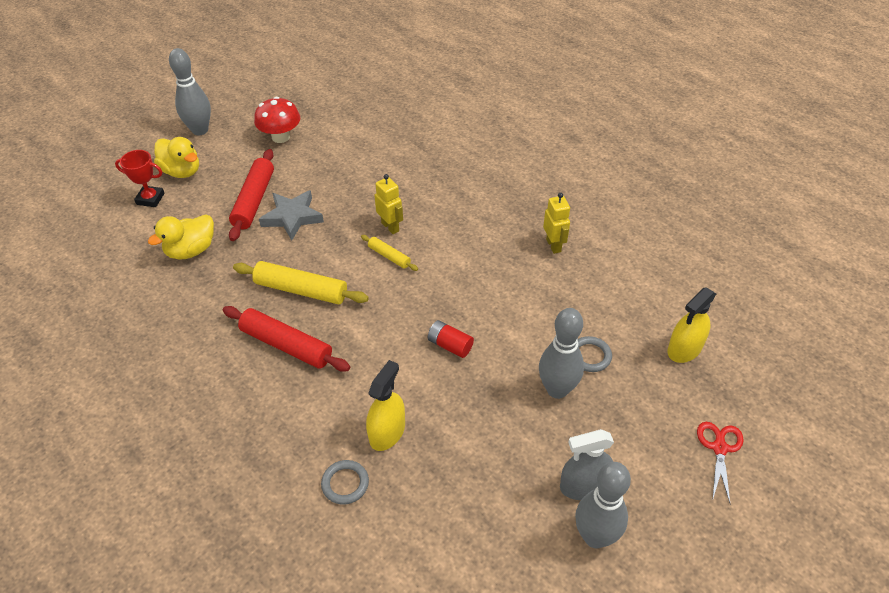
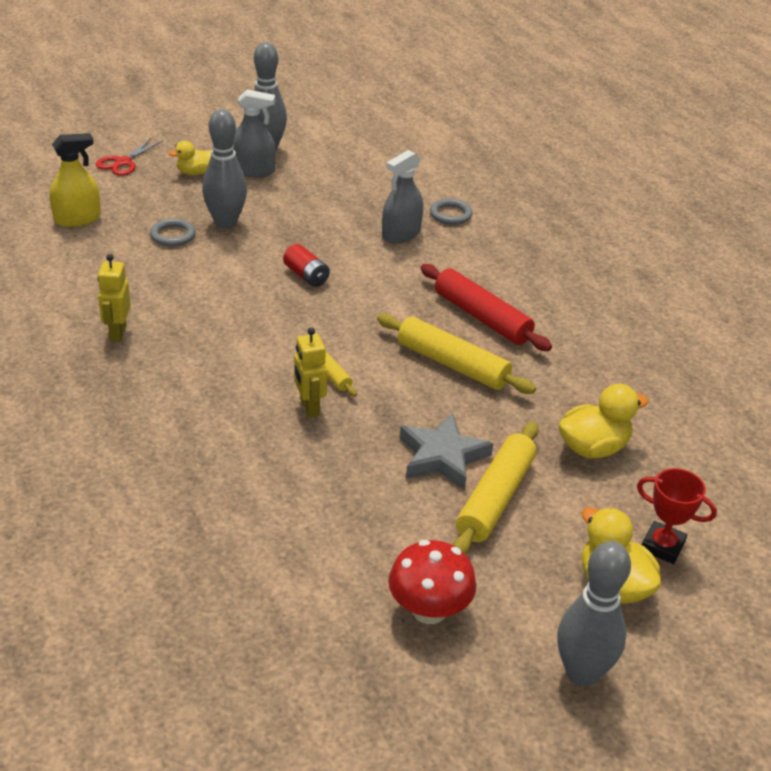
camera: 165 degrees left, 10 degrees down
red rolling pin [229,149,274,241] -> yellow rolling pin [452,422,539,555]
yellow spray bottle [366,360,405,451] -> grey spray bottle [382,150,423,243]
none -> yellow duck [169,141,212,175]

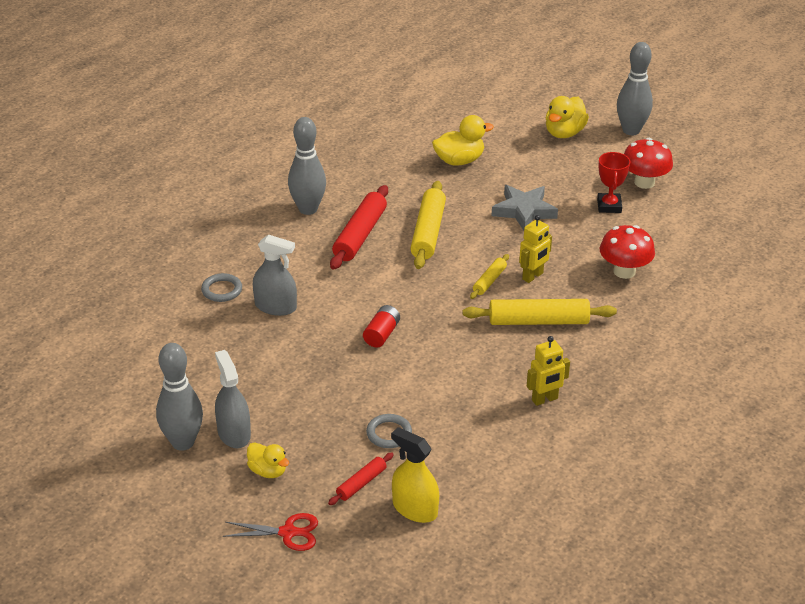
camera: 115 degrees left, 0 degrees up
grey bowling pin [202,109,247,229] -> grey bowling pin moved to [288,117,326,215]
yellow rolling pin [452,422,539,555] -> yellow rolling pin moved to [463,299,617,325]
yellow duck [559,384,649,458] -> yellow duck turned 120 degrees clockwise [432,115,494,166]
red trophy [637,468,717,564] -> red trophy moved to [597,152,630,213]
none -> red rolling pin [328,452,394,505]
none -> red mushroom [600,225,655,279]

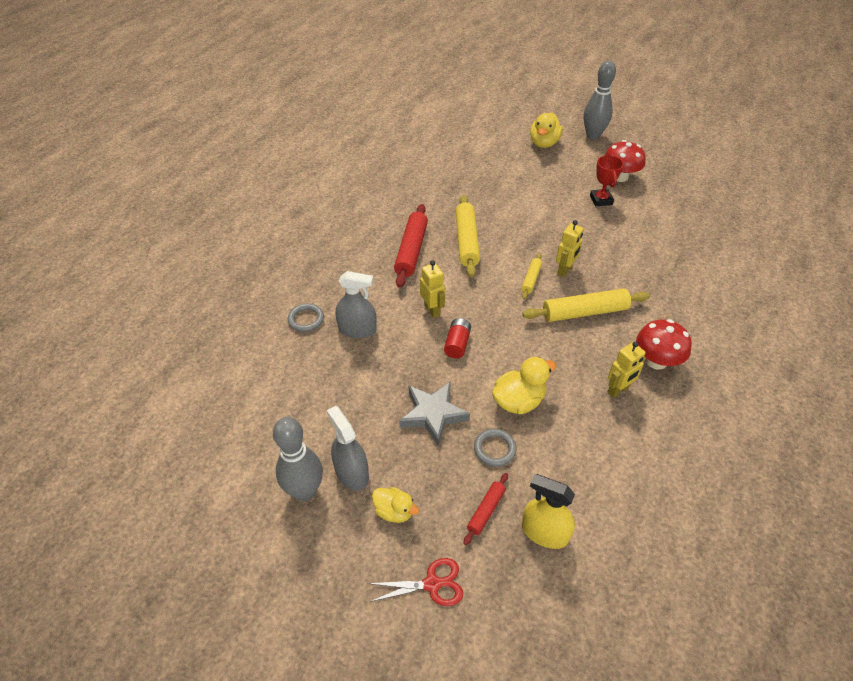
camera: 10 degrees left, 10 degrees up
grey bowling pin [288,117,326,215] -> none
yellow duck [432,115,494,166] -> yellow duck moved to [492,357,556,414]
grey star [492,185,558,230] -> grey star moved to [399,382,470,445]
red mushroom [600,225,655,279] -> red mushroom moved to [636,319,692,370]
none -> yellow robot [420,261,445,318]

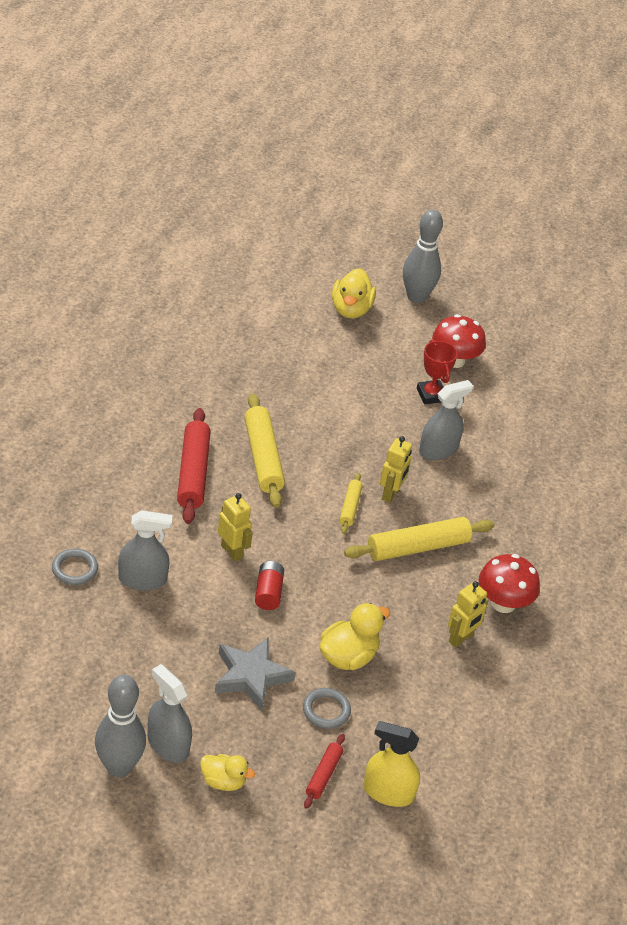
camera: 15 degrees left, 5 degrees down
red scissors [368,558,463,606] -> none
none -> grey spray bottle [419,380,473,460]

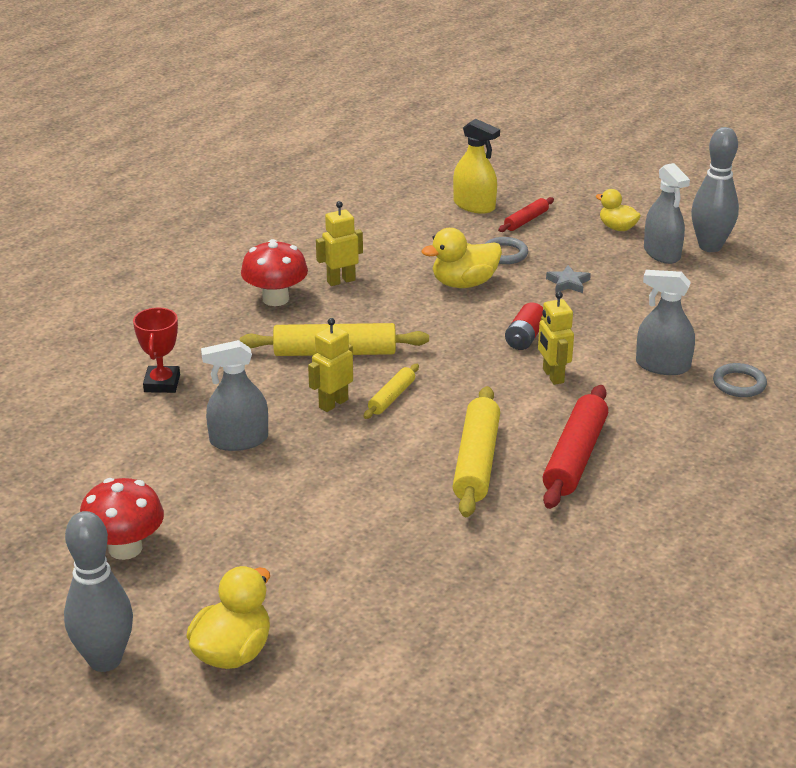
camera: 155 degrees left, 10 degrees down
grey star [215,638,296,710] -> grey star [546,265,591,293], size x0.54
red trophy [417,340,458,404] -> red trophy moved to [133,308,180,393]

